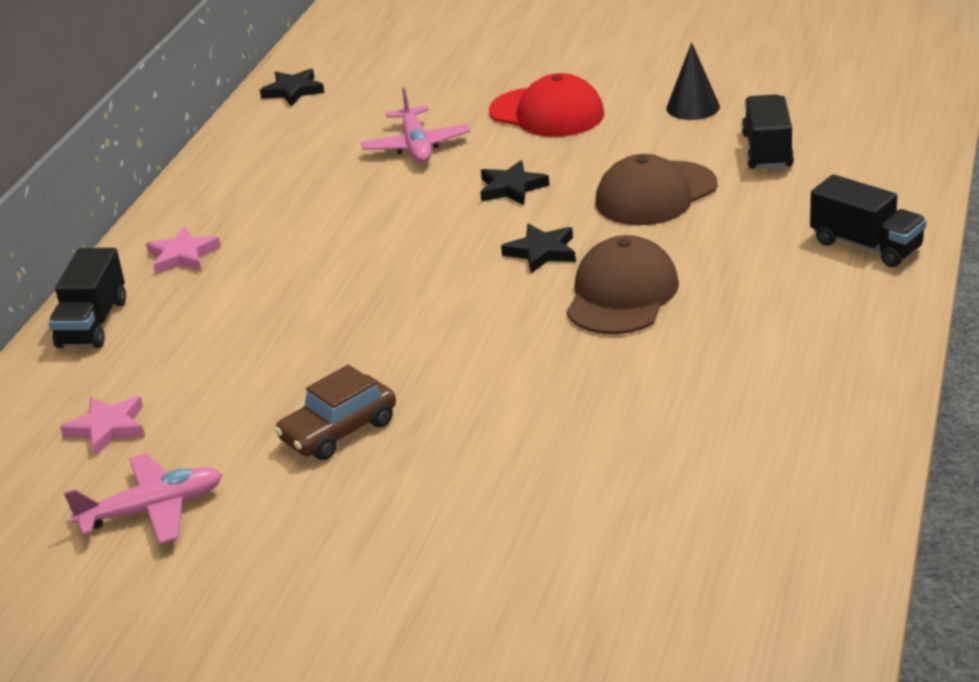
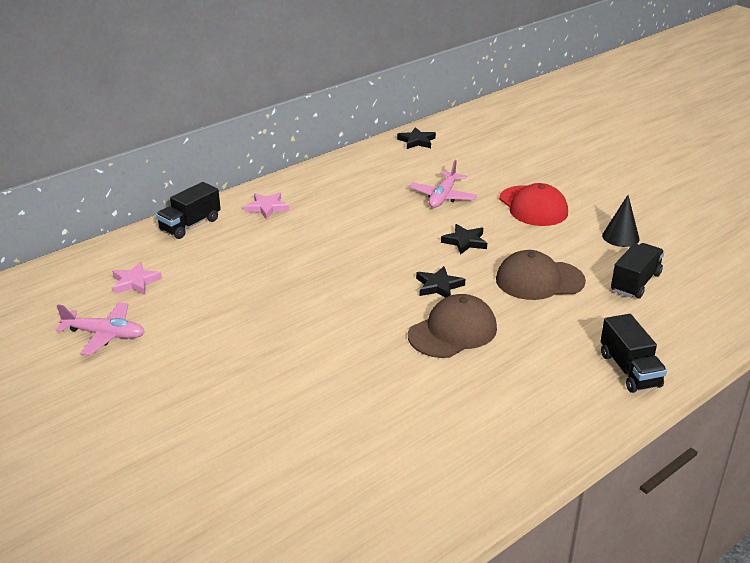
camera: 30 degrees right, 0 degrees up
brown car [274,365,396,460] -> none

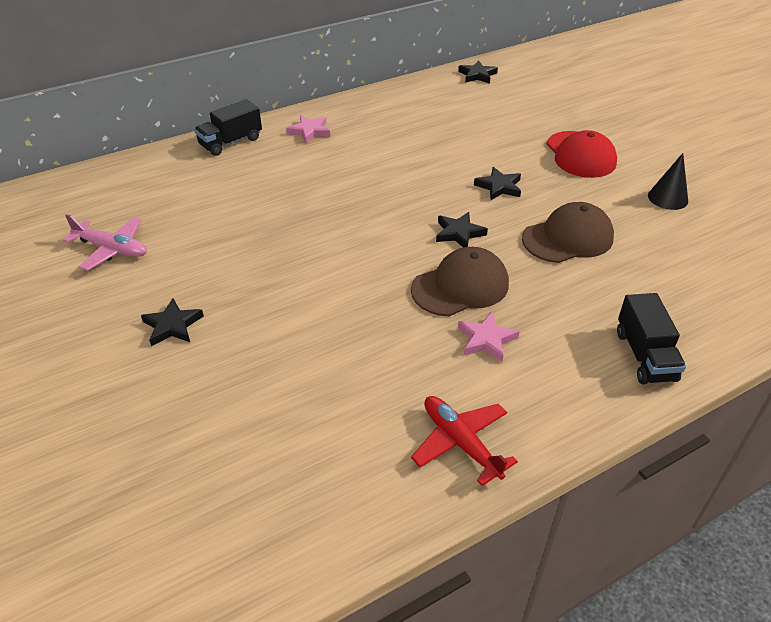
camera: 10 degrees right, 10 degrees up
pink star [112,262,162,295] -> pink star moved to [458,311,520,362]
pink plane [409,160,478,208] -> none
brown cap [496,250,586,300] -> brown cap turned 150 degrees clockwise [522,202,614,263]
black truck [611,243,664,298] -> none
none -> black star [141,298,204,346]
none -> red plane [411,396,518,486]

